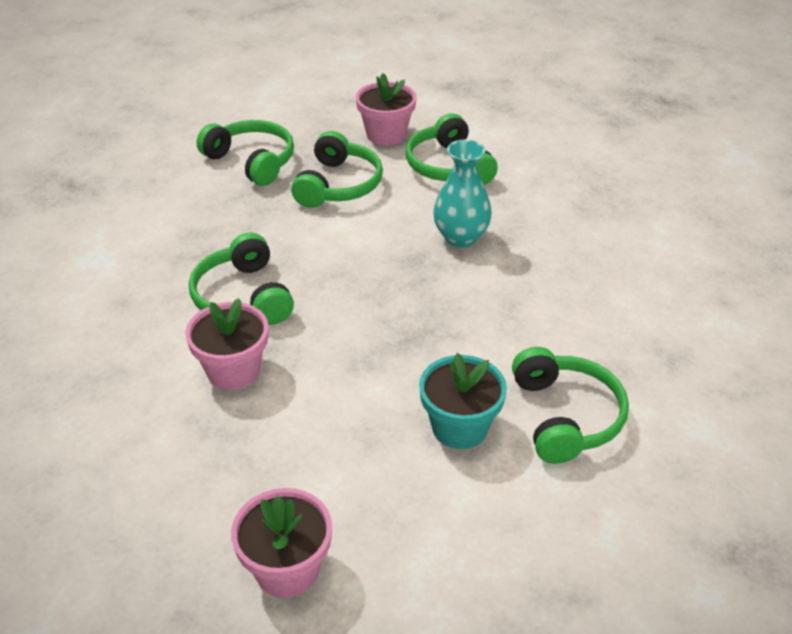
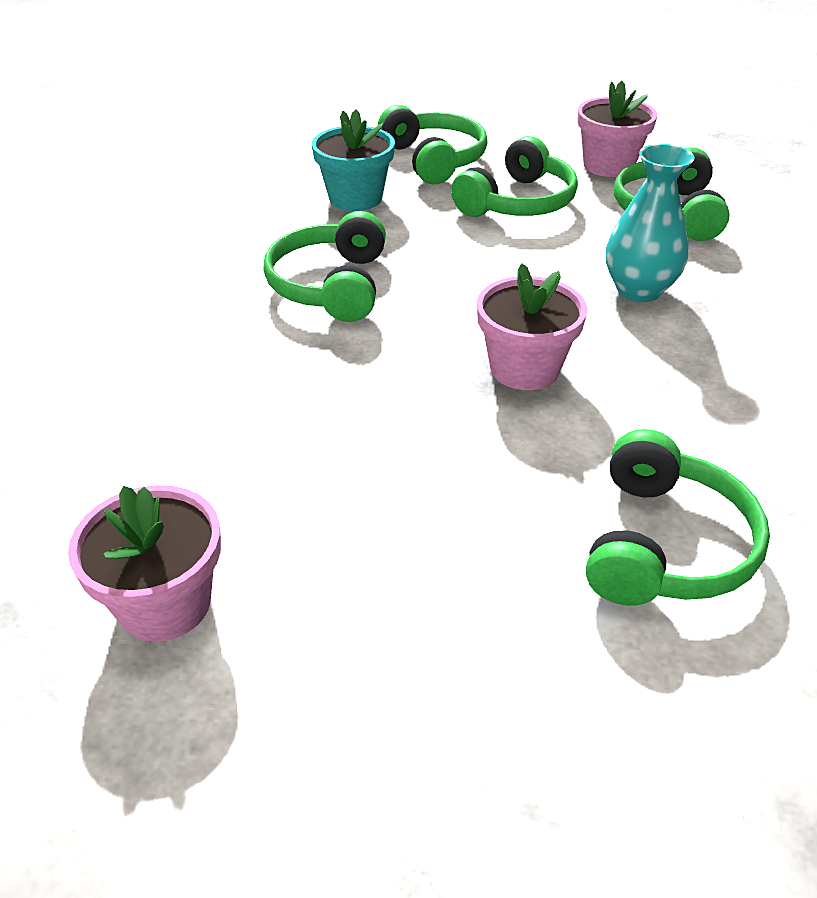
camera: 25 degrees right, 0 degrees up
pink flower pot [185,298,269,390] -> pink flower pot moved to [477,263,587,390]
turquoise flower pot [419,353,507,449] -> turquoise flower pot moved to [312,109,395,211]

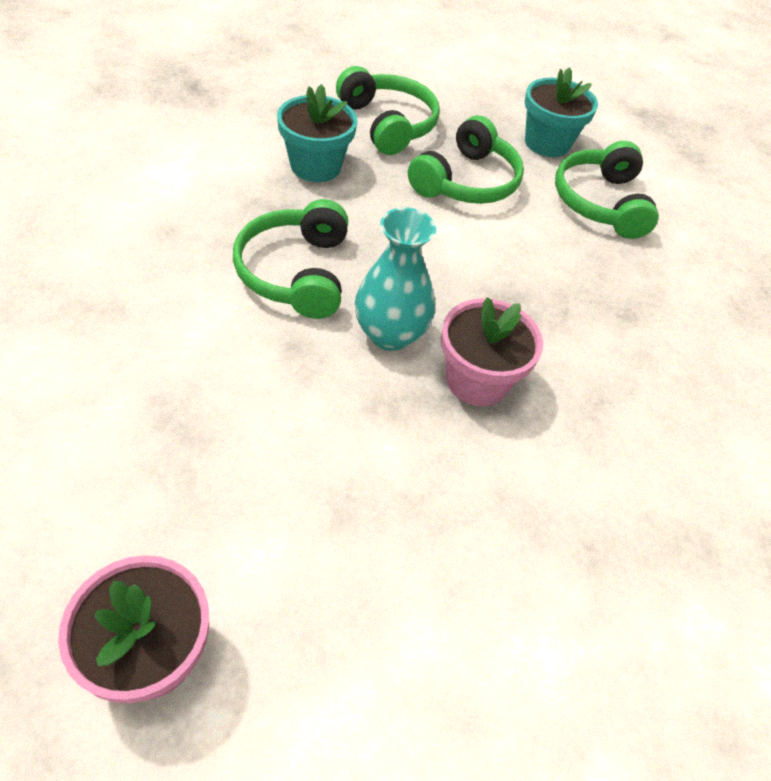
camera: 10 degrees left, 10 degrees up
pink flower pot [577,81,657,177] -> turquoise flower pot [525,67,598,157]
green headphones [586,429,770,605] -> none
turquoise vase [606,144,695,302] -> turquoise vase moved to [355,207,436,351]

